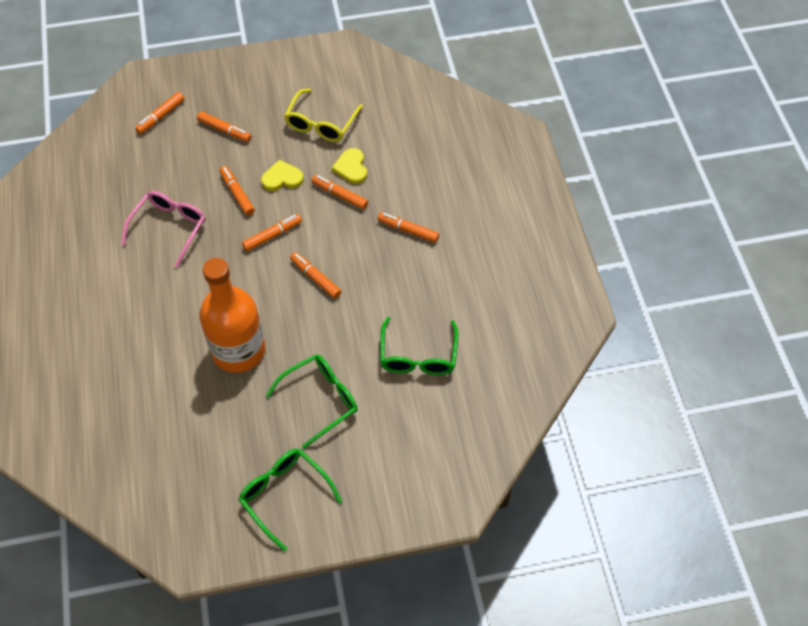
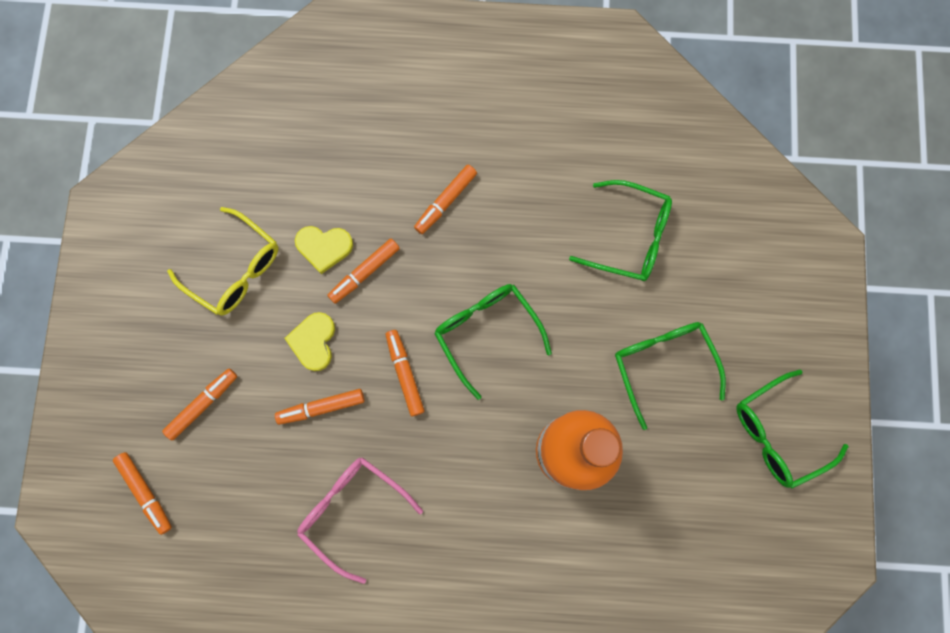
camera: 75 degrees left, 20 degrees up
orange marker [290,252,341,299] -> green glasses [434,284,552,400]

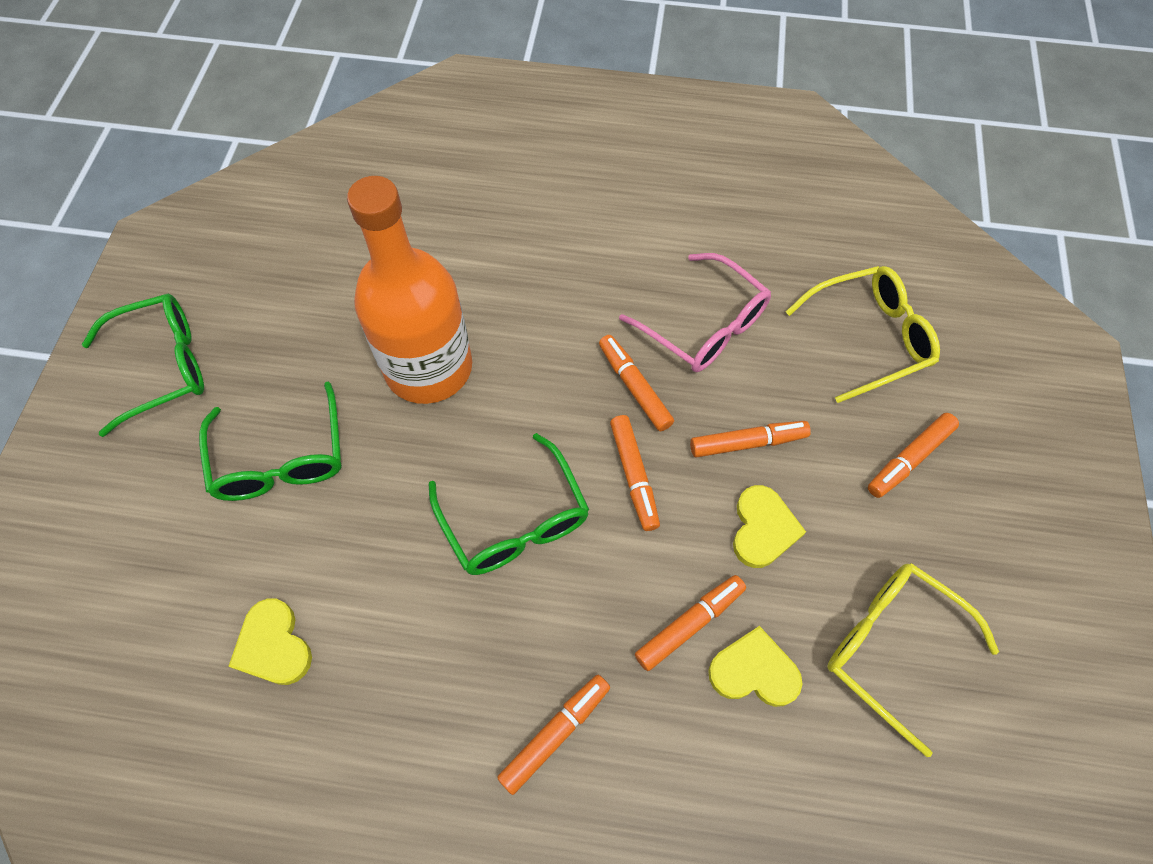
camera: 175 degrees left, 15 degrees down
orange marker [113,452,172,535] -> orange marker moved to [599,335,674,432]
green glasses [569,180,672,281] -> yellow heart [228,598,312,685]
none -> yellow glasses [786,266,940,403]

